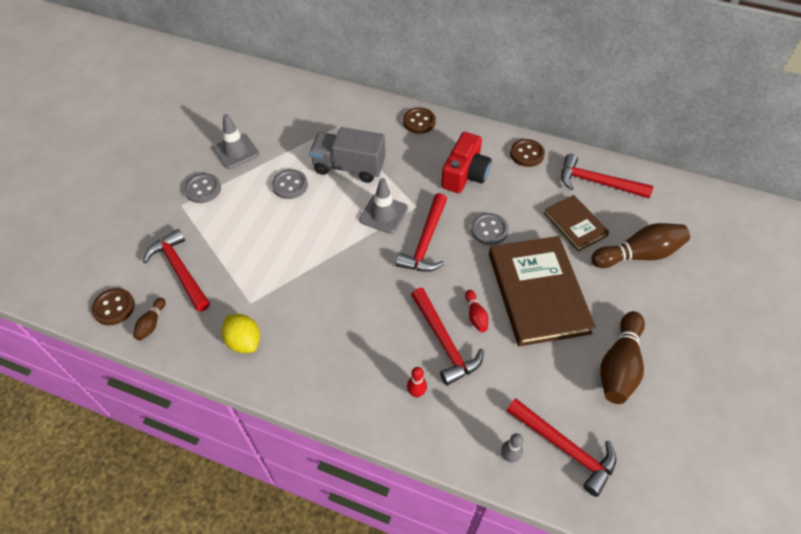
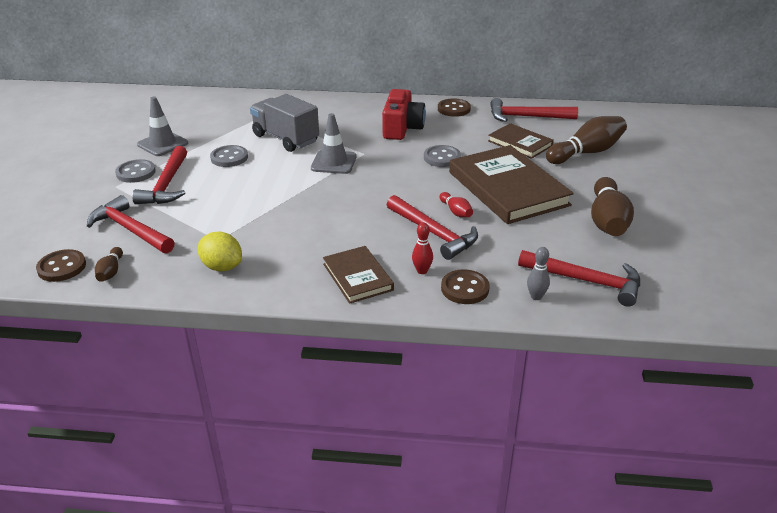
camera: 15 degrees left, 20 degrees down
grey truck [309,127,385,183] -> grey truck turned 45 degrees clockwise [250,94,319,152]
red hammer [396,193,447,272] -> red hammer moved to [132,146,187,204]
brown button [403,107,436,134] -> brown button moved to [441,270,490,304]
none -> brown book [323,246,394,304]

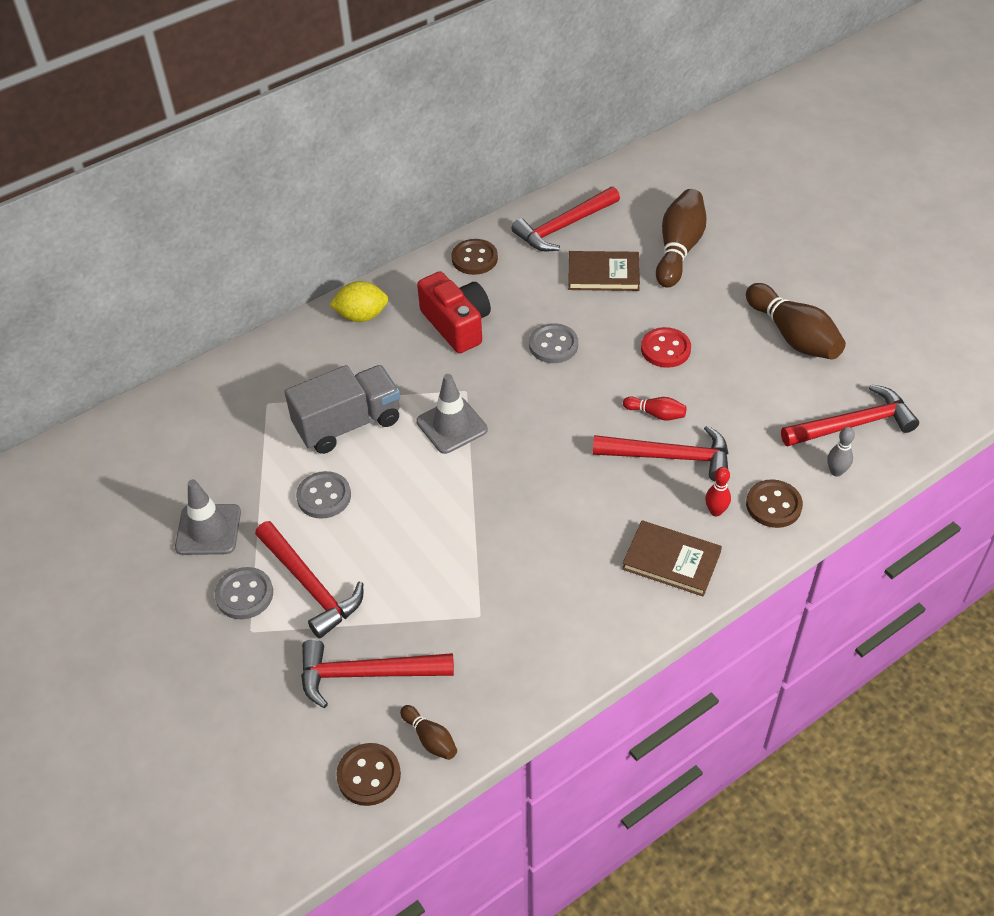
camera: 40 degrees left, 15 degrees up
yellow lemon [198,232,242,272] -> yellow lemon moved to [329,281,389,322]
grey truck [250,94,319,152] -> grey truck turned 150 degrees clockwise [284,365,400,454]
brown book [449,145,574,224] -> red button [641,327,691,368]

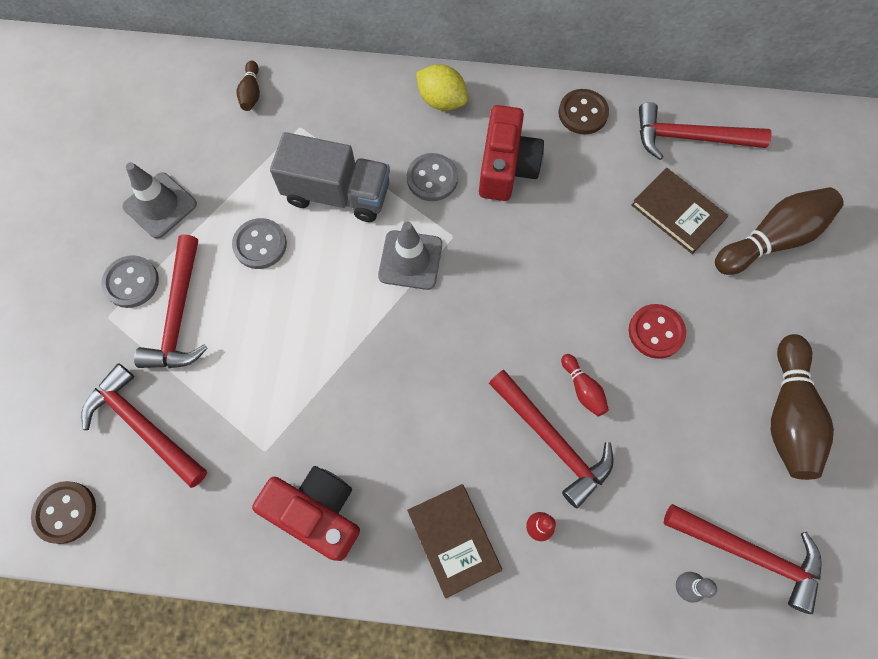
camera: 40 degrees right, 20 degrees up
brown bowling pin [400,705,457,760] -> brown bowling pin moved to [236,61,260,111]
grey button [529,323,578,363] -> grey button moved to [407,153,458,201]
brown button [746,479,803,528] -> none
none -> red camera [252,466,360,561]

